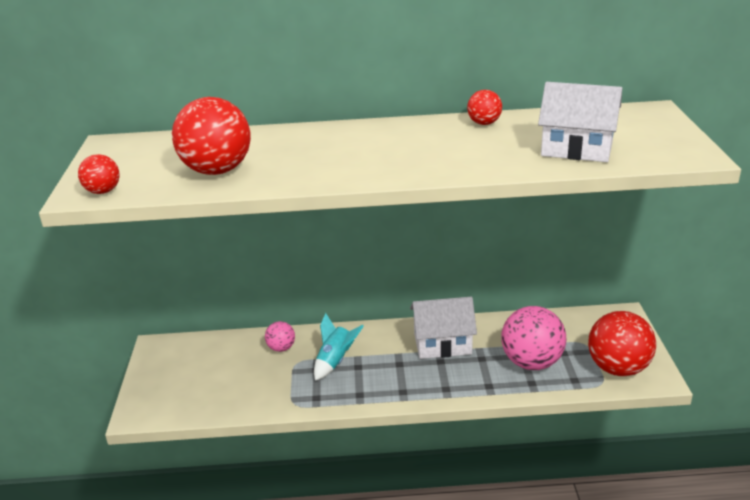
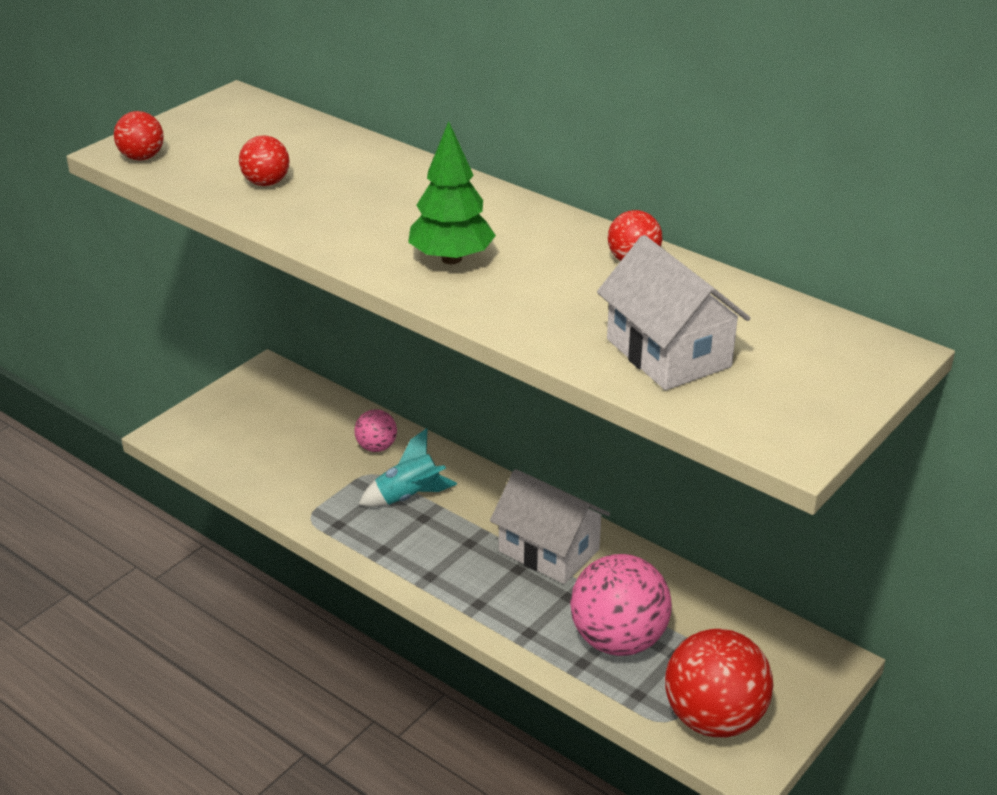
camera: 40 degrees right, 5 degrees up
red ball [172,97,251,175] -> red ball [239,135,290,186], size x0.50
none -> green tree [408,121,496,264]

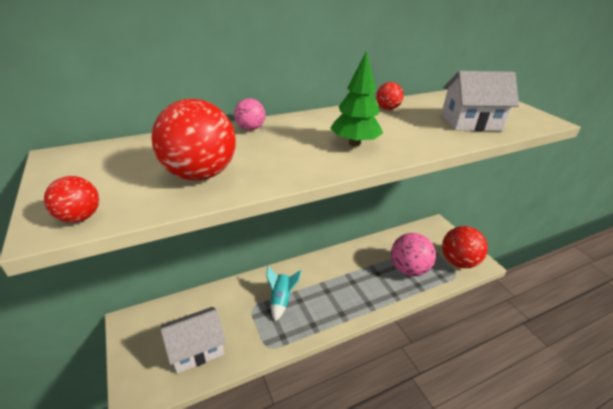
camera: 65 degrees left, 0 degrees up
red ball [239,135,290,186] -> red ball [151,99,236,181], size x2.00
pink ball [354,409,397,452] -> pink ball moved to [234,98,265,130]
white house [490,469,610,584] -> white house moved to [160,307,226,374]

